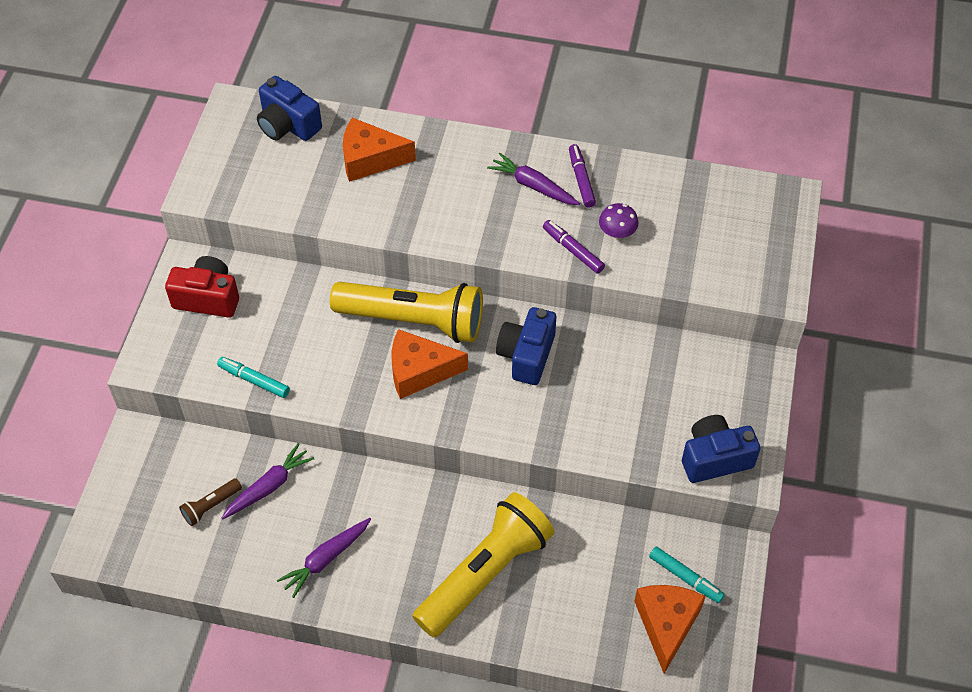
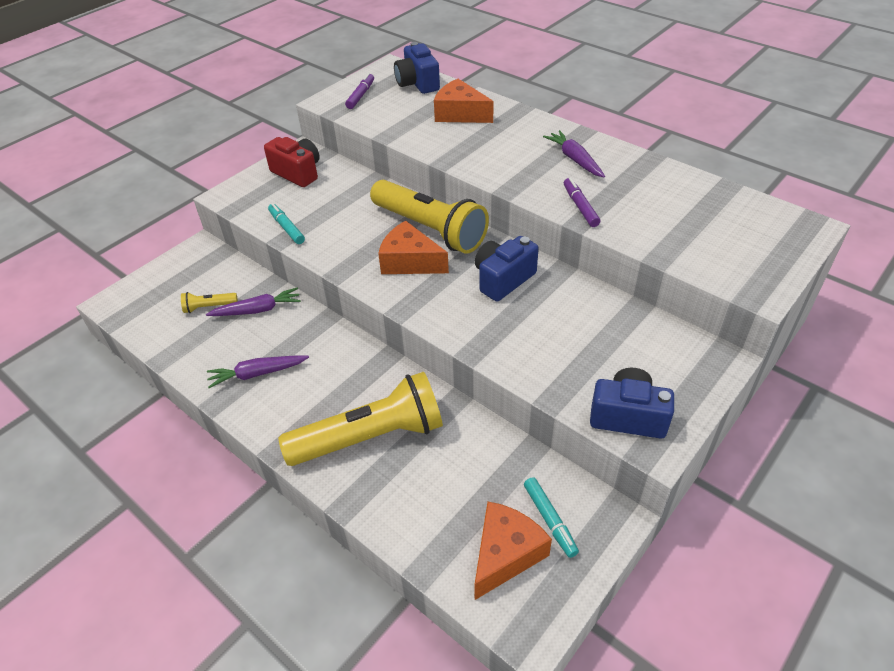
camera: 30 degrees right, 10 degrees down
brown flashlight [179,478,242,526] -> yellow flashlight [181,292,238,313]
purple marker [569,144,596,208] -> purple marker moved to [345,73,374,109]
purple mushroom [599,203,638,239] -> none

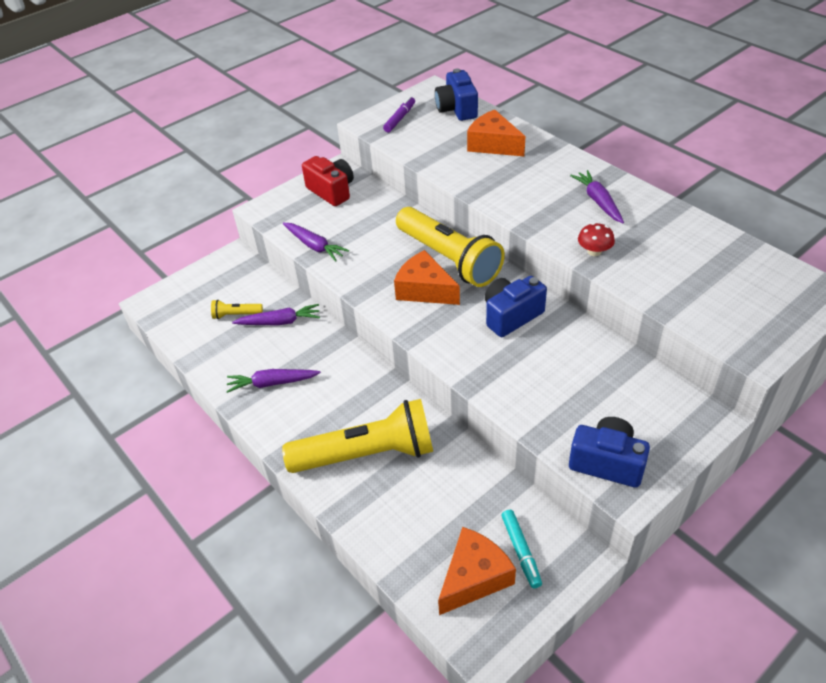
camera: 10 degrees right, 0 degrees up
turquoise marker [268,203,305,244] -> purple carrot [283,223,349,262]
purple marker [564,178,600,227] -> red mushroom [578,223,615,256]

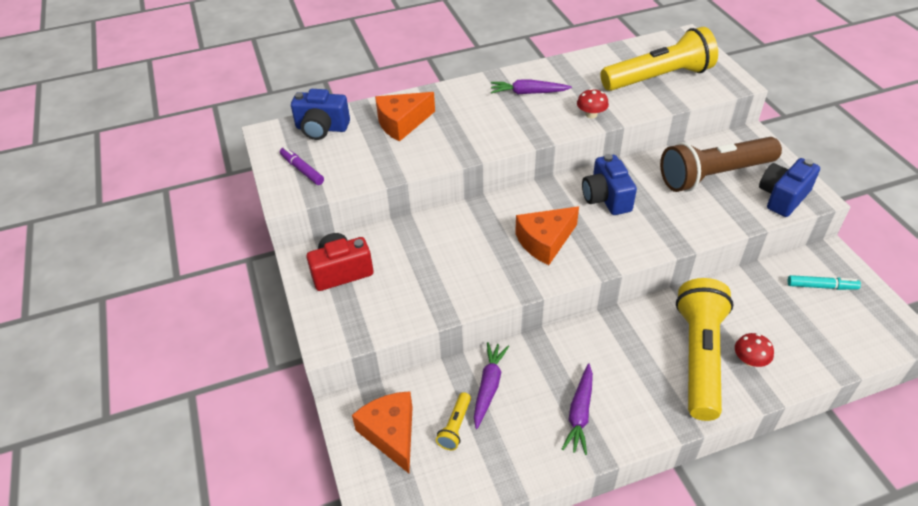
camera: 70 degrees left, 0 degrees up
purple carrot [283,223,349,262] -> none
yellow flashlight [396,207,505,287] -> yellow flashlight moved to [600,27,718,91]
orange cheese [438,527,516,615] -> orange cheese moved to [352,391,413,473]
none -> brown flashlight [660,137,782,192]
none -> red mushroom [735,333,774,367]

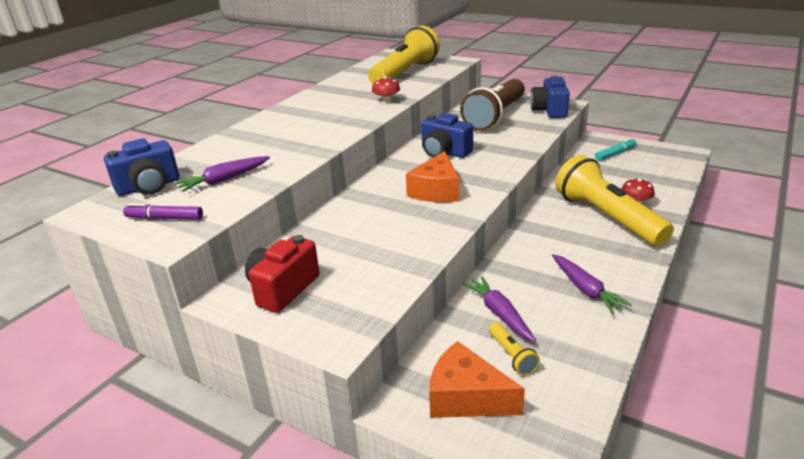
camera: 40 degrees left, 15 degrees down
orange cheese [375,92,435,142] -> none
purple carrot [491,80,572,94] -> purple carrot moved to [174,156,270,192]

